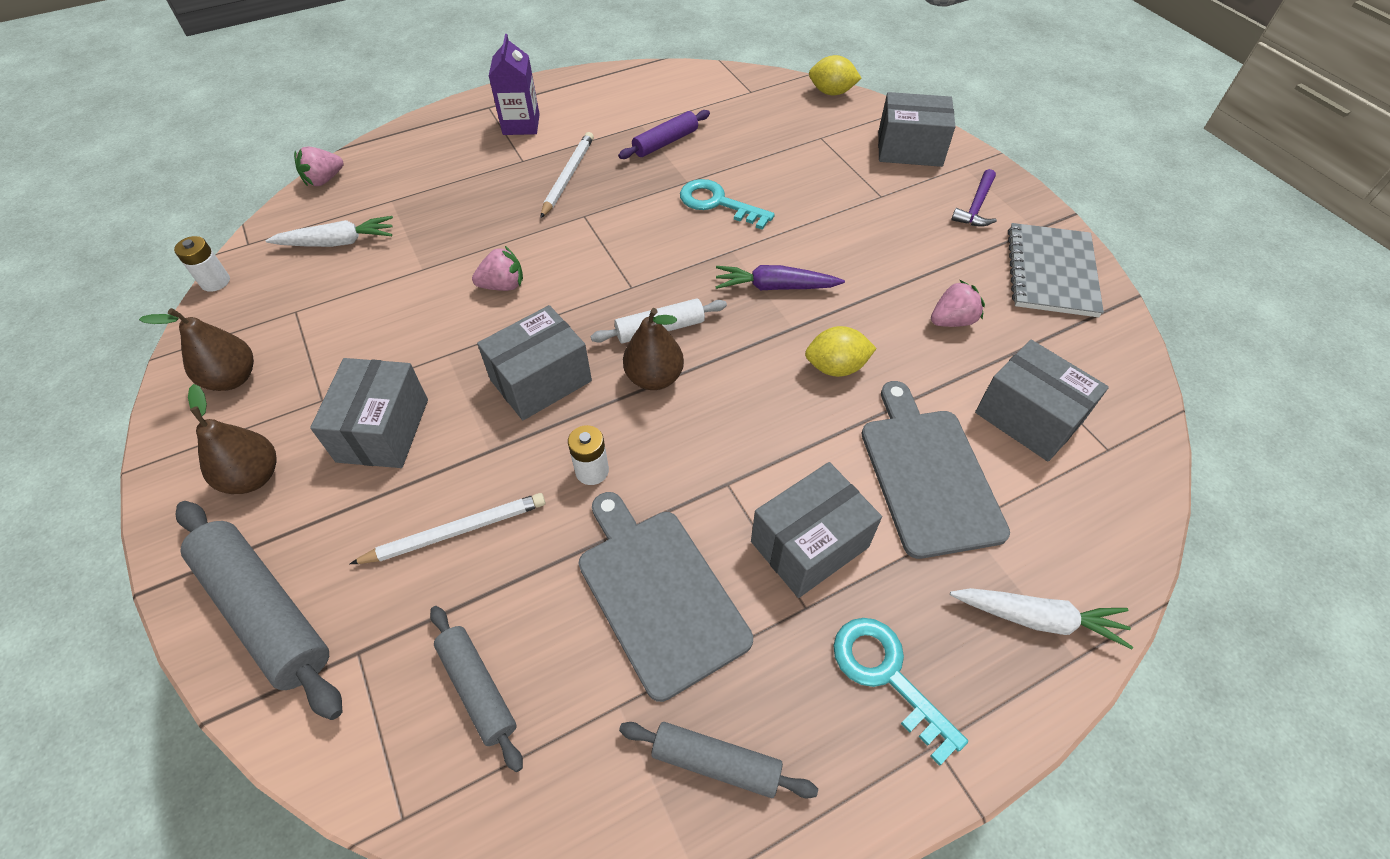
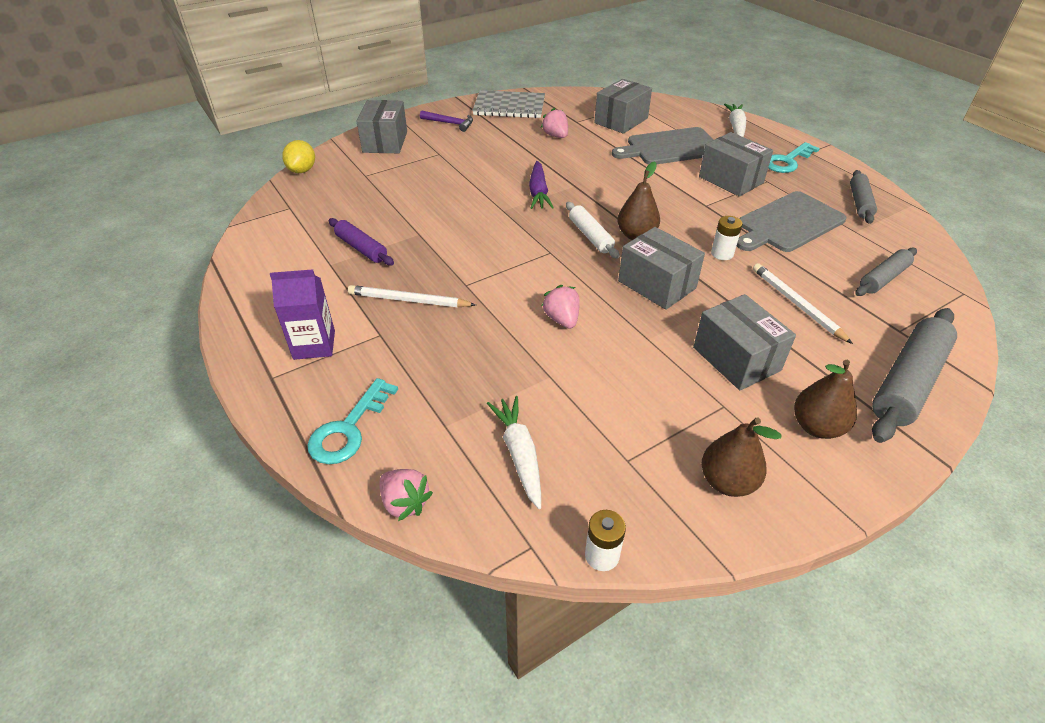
camera: 95 degrees left, 10 degrees down
grey box [310,358,428,468] -> grey box turned 60 degrees clockwise [693,294,796,390]
turquoise key [680,179,775,230] -> turquoise key moved to [307,378,398,464]
yellow lemon [805,326,877,377] -> none

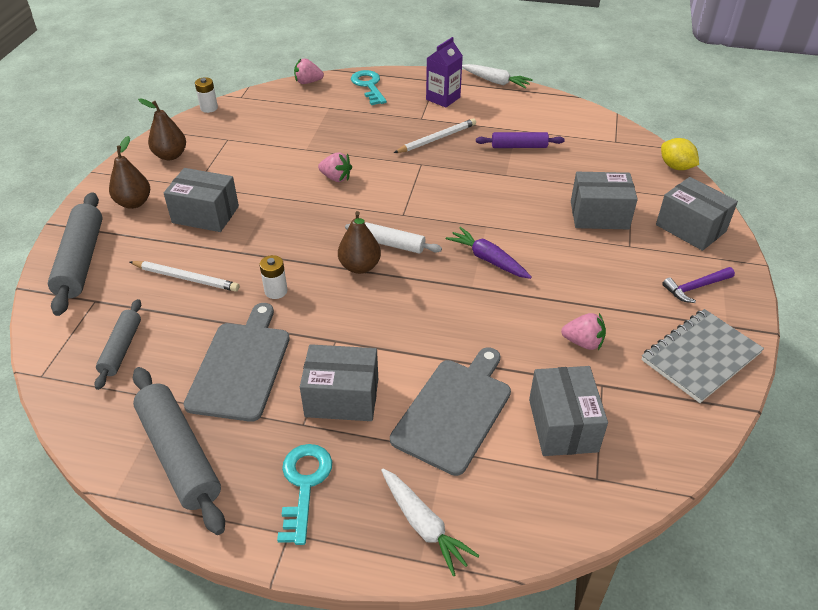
camera: 135 degrees right, 0 degrees up
white carrot [487,396,541,509] -> white carrot moved to [462,64,533,89]
grey box [618,227,705,310] -> grey box moved to [571,172,638,229]
grey rolling pin [850,170,877,224] -> grey rolling pin [133,367,225,535], size x1.70

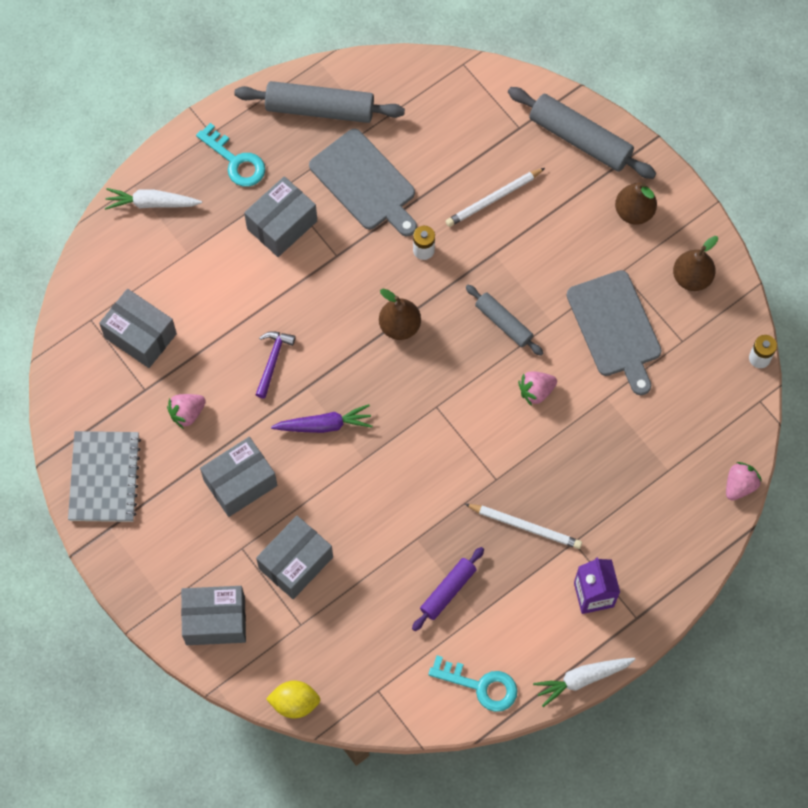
camera: 130 degrees right, 25 degrees up
grey rolling pin [94,299,141,390] -> grey rolling pin moved to [466,285,543,356]
grey box [164,168,239,232] -> grey box moved to [200,437,277,517]
white rolling pin [345,222,442,254] -> none
turquoise key [351,70,387,105] -> turquoise key moved to [428,655,517,712]
grey cutting board [390,347,511,476] -> grey cutting board moved to [567,270,662,395]
white pencil [394,118,476,153] -> white pencil turned 75 degrees counterclockwise [465,504,582,549]
purple hammer [662,267,735,303] -> purple hammer moved to [256,331,296,398]

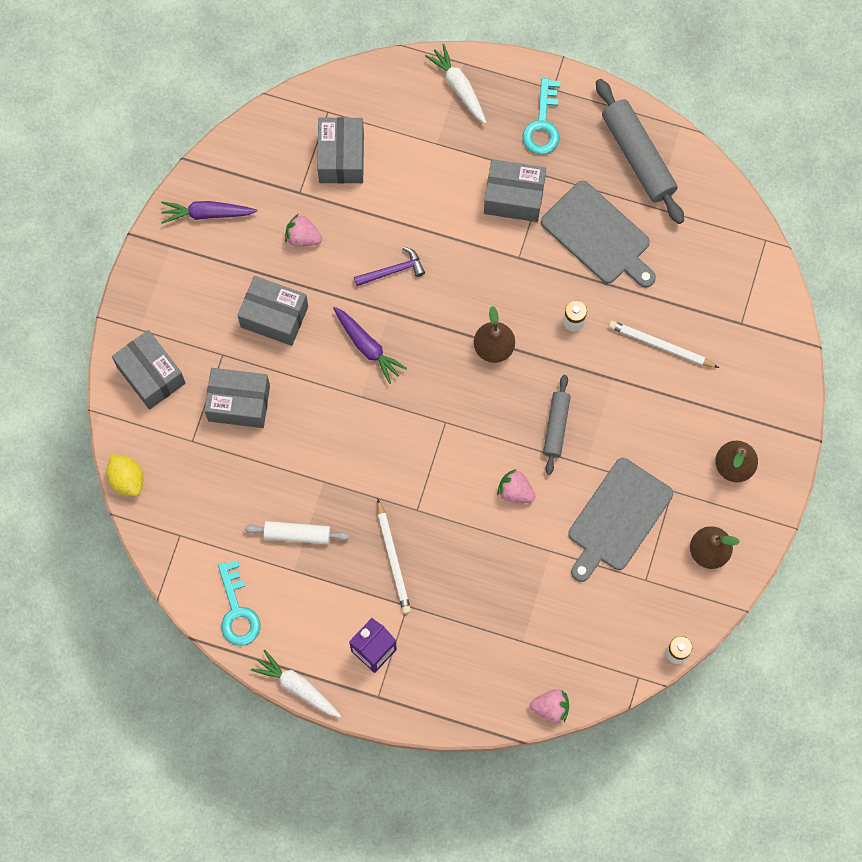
camera: 55 degrees right, 5 degrees up
grey notebook [68,431,141,522] -> purple carrot [161,201,257,224]
grey cutting board [309,129,417,237] -> grey cutting board turned 60 degrees counterclockwise [541,181,656,288]
purple rolling pin [412,547,484,631] -> white rolling pin [244,521,350,544]
grey rolling pin [508,87,656,179] -> none

